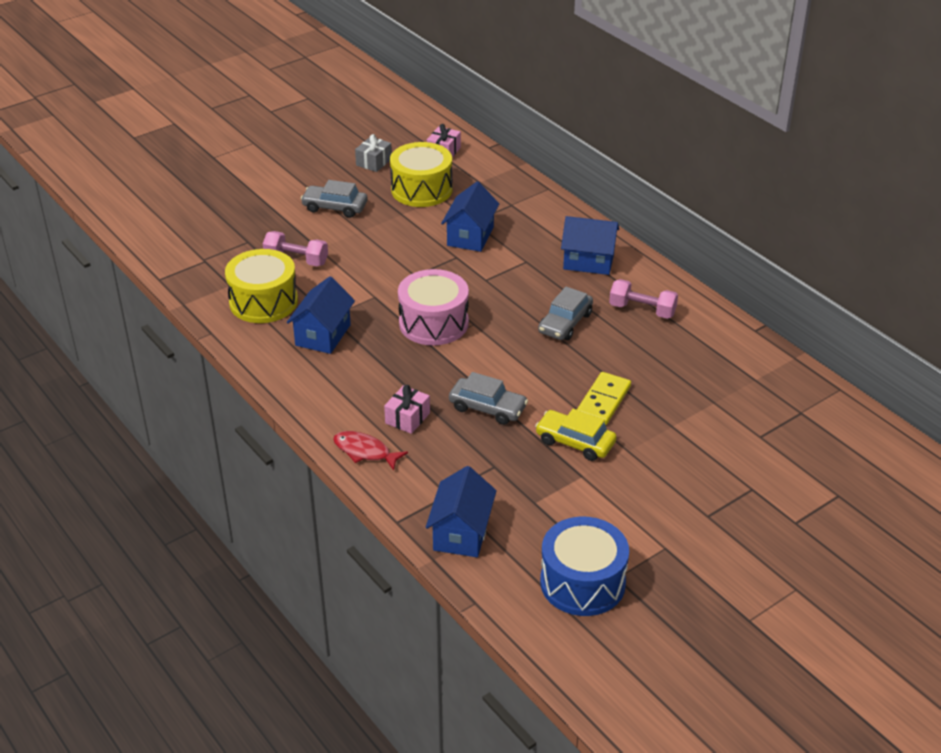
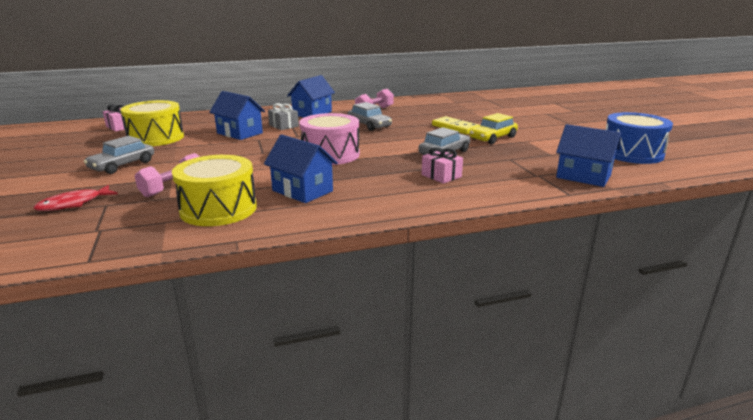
camera: 70 degrees left, 15 degrees down
red fish [333,431,408,471] -> red fish moved to [33,185,117,211]
grey gift [355,134,392,172] -> grey gift moved to [268,103,299,130]

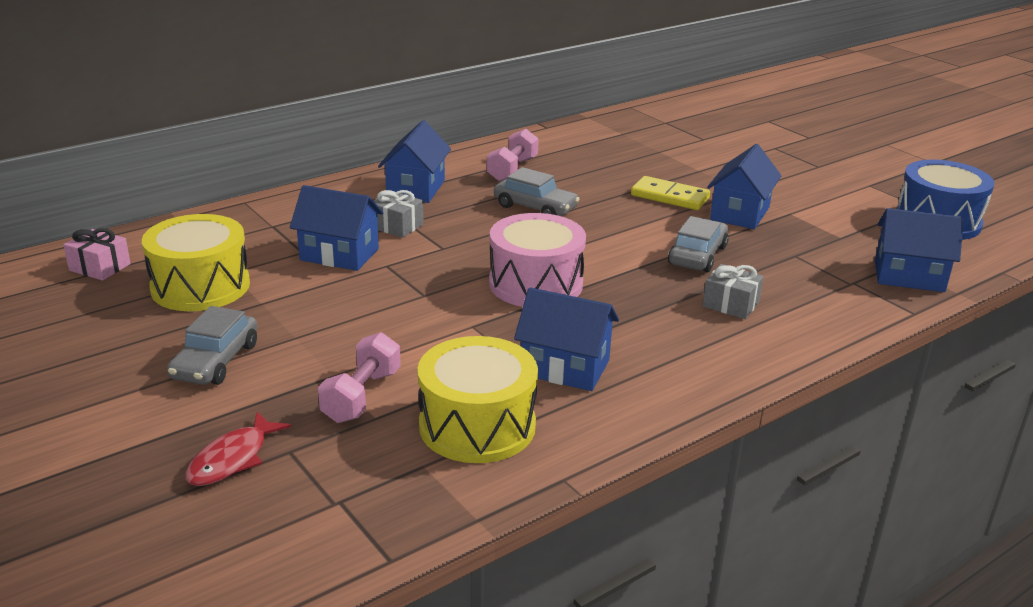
camera: 20 degrees left, 5 degrees up
pink gift [422,147,463,184] -> grey gift [703,264,764,319]
yellow car [469,113,518,144] -> blue house [707,144,782,229]

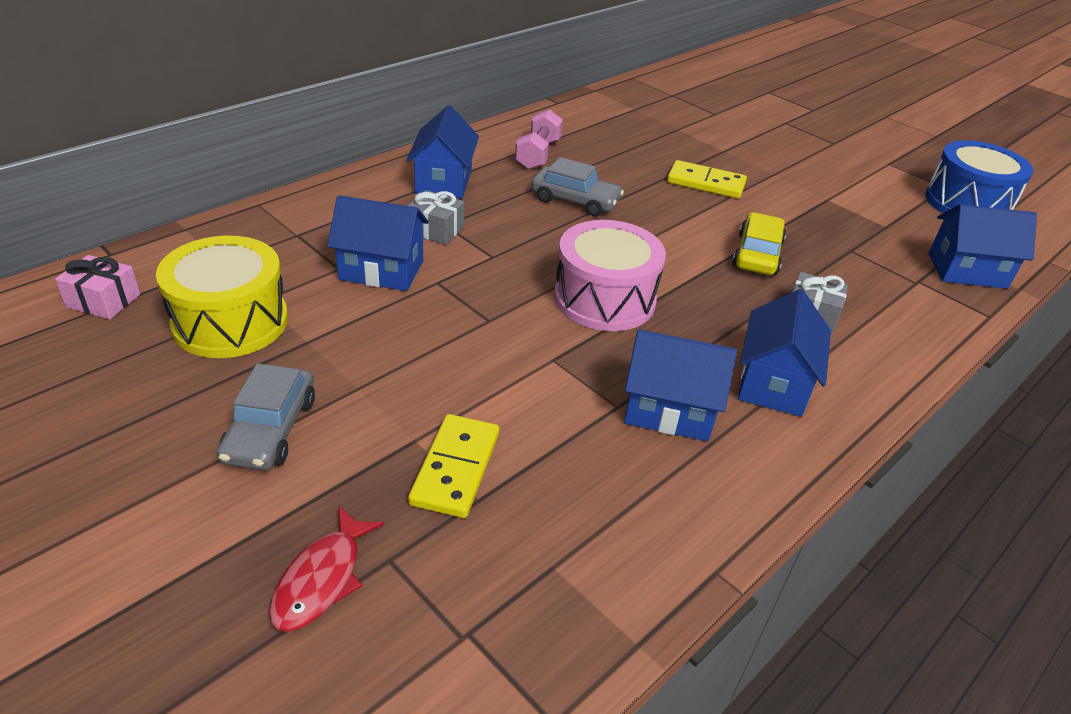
camera: 10 degrees left, 10 degrees up
pink dumbbell [318,332,401,423] -> yellow domino [408,414,499,518]
yellow drum [418,336,538,463] -> none
grey car [668,216,729,272] -> yellow car [732,212,786,275]
blue house [707,144,782,229] -> blue house moved to [738,289,831,417]

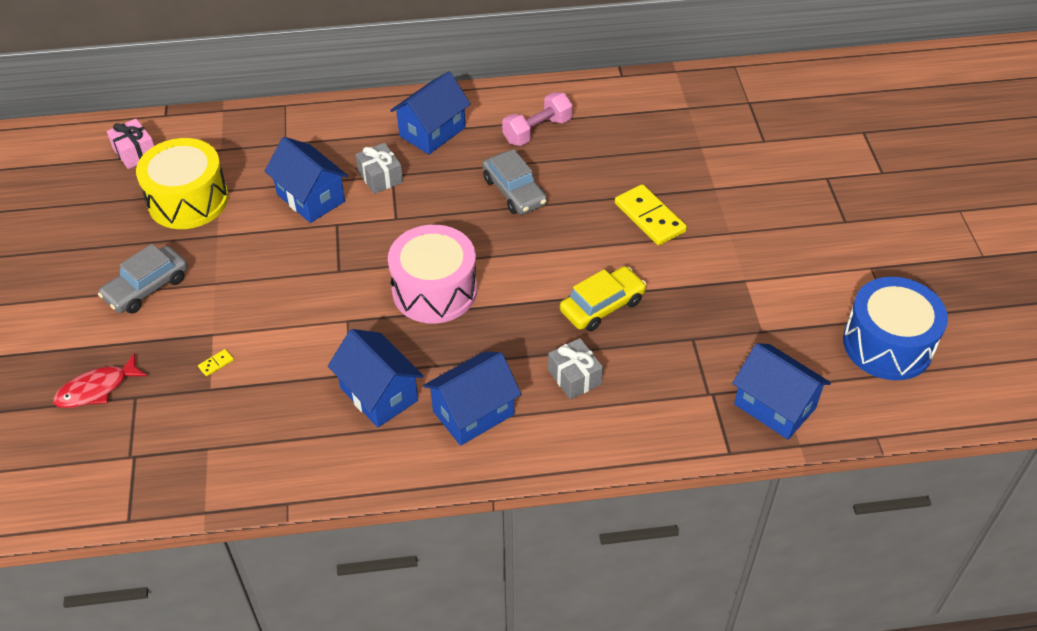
camera: 40 degrees right, 10 degrees up
yellow domino [408,414,499,518] -> yellow domino [198,349,234,377], size x0.40

